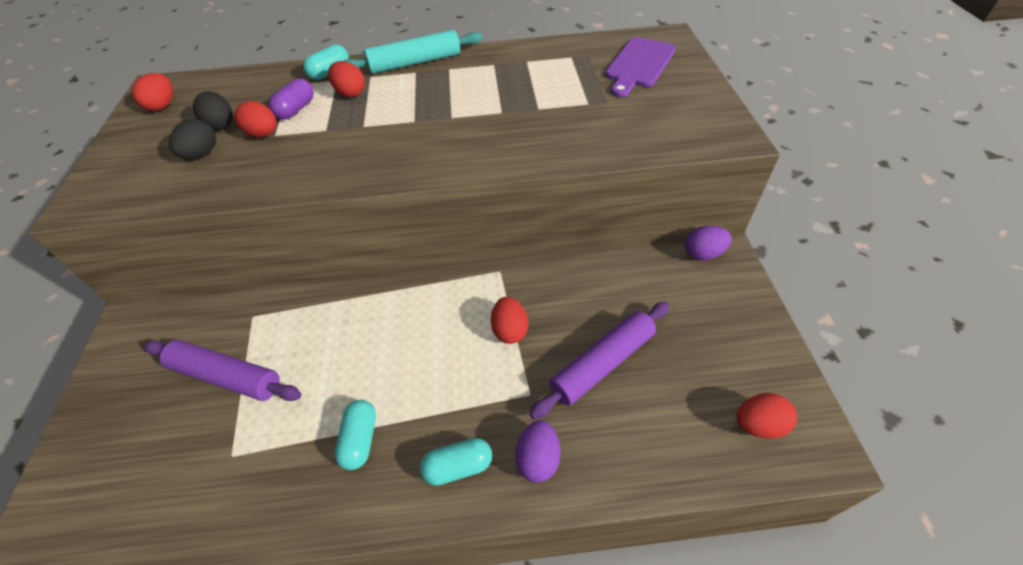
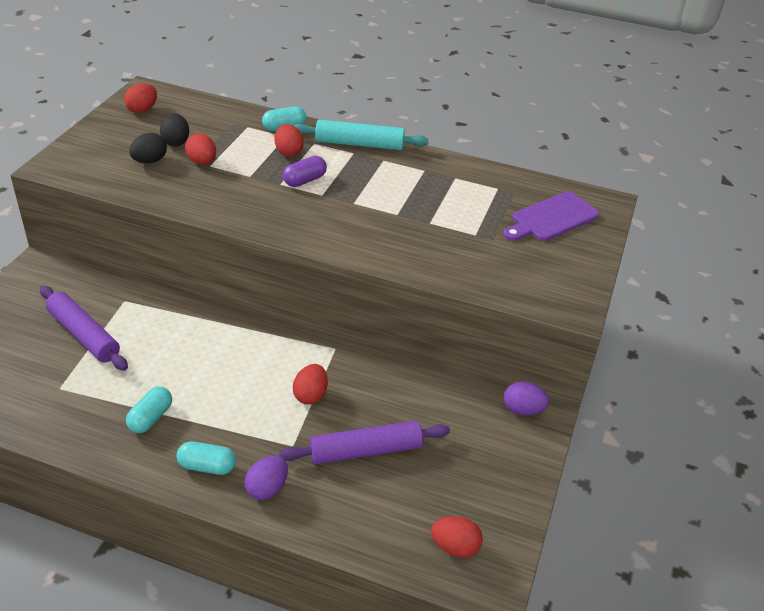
camera: 20 degrees right, 10 degrees down
purple capsule [268,78,314,120] -> purple capsule moved to [283,156,327,187]

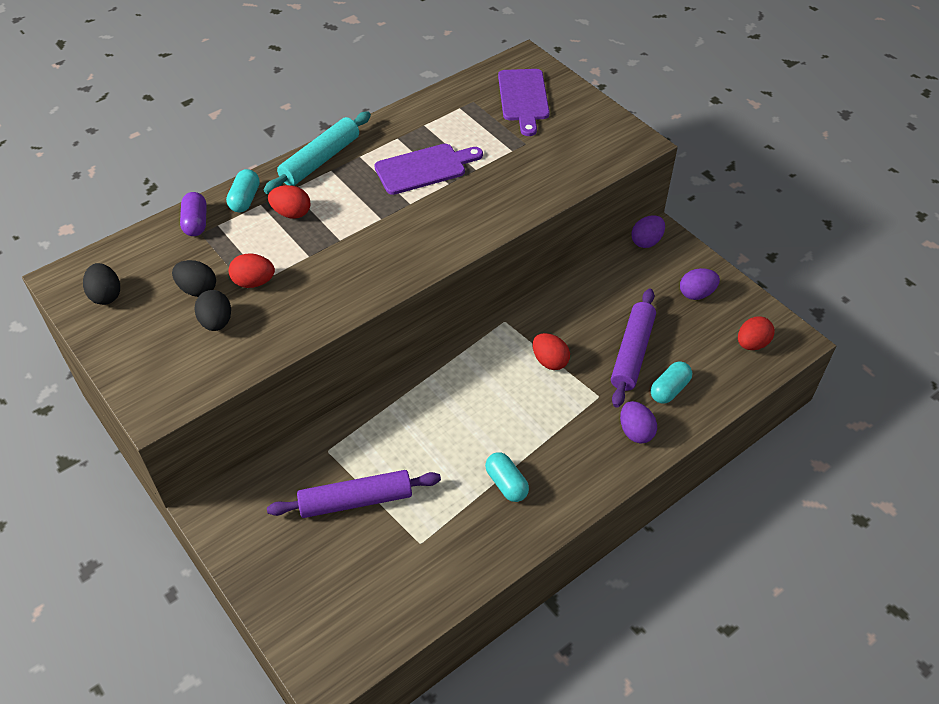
camera: 55 degrees left, 10 degrees up
red egg [124,83,157,113] -> black egg [83,263,120,305]
turquoise capsule [176,441,236,475] -> turquoise capsule moved to [651,361,692,404]
purple capsule [283,156,327,187] -> purple capsule moved to [180,192,207,236]
none -> purple cutting board [374,144,483,195]
none -> purple egg [680,268,720,300]

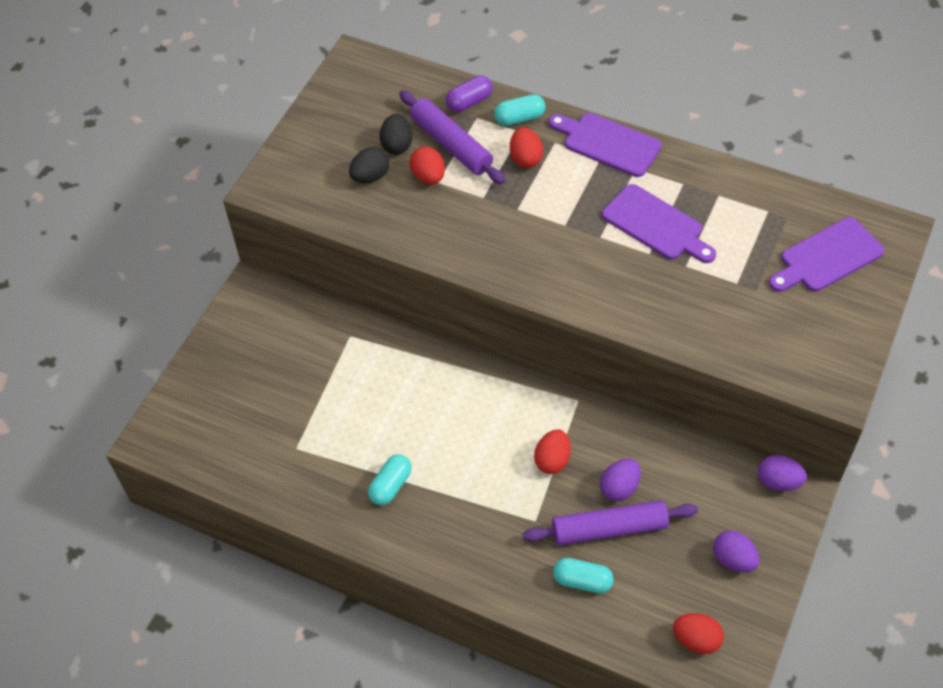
camera: 65 degrees right, 5 degrees up
black egg [83,263,120,305] -> none
turquoise rolling pin [264,111,371,194] -> purple cutting board [548,113,662,177]
purple rolling pin [267,470,441,518] -> purple rolling pin moved to [399,90,506,184]
purple egg [620,401,657,443] -> purple egg moved to [600,459,641,501]

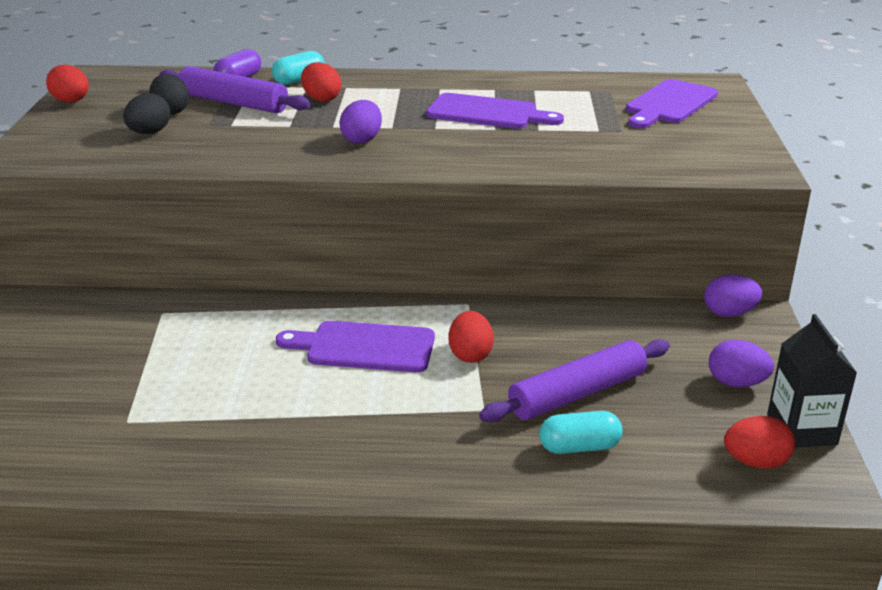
camera: 25 degrees left, 25 degrees down
turquoise capsule [368,454,412,505] -> none
red egg [410,146,445,185] -> red egg moved to [46,64,89,103]
purple cutting board [548,113,662,177] -> purple cutting board moved to [276,321,435,372]
purple egg [600,459,641,501] -> purple egg moved to [339,100,382,143]
none -> black carton [767,314,857,447]

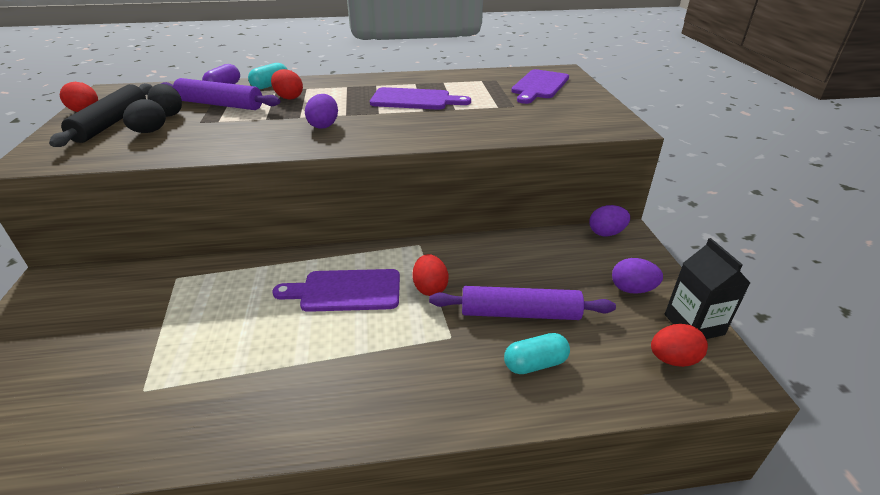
camera: 10 degrees left, 5 degrees up
purple rolling pin [479,339,670,422] -> purple rolling pin turned 45 degrees clockwise [429,286,616,320]
none -> black rolling pin [49,83,152,147]

